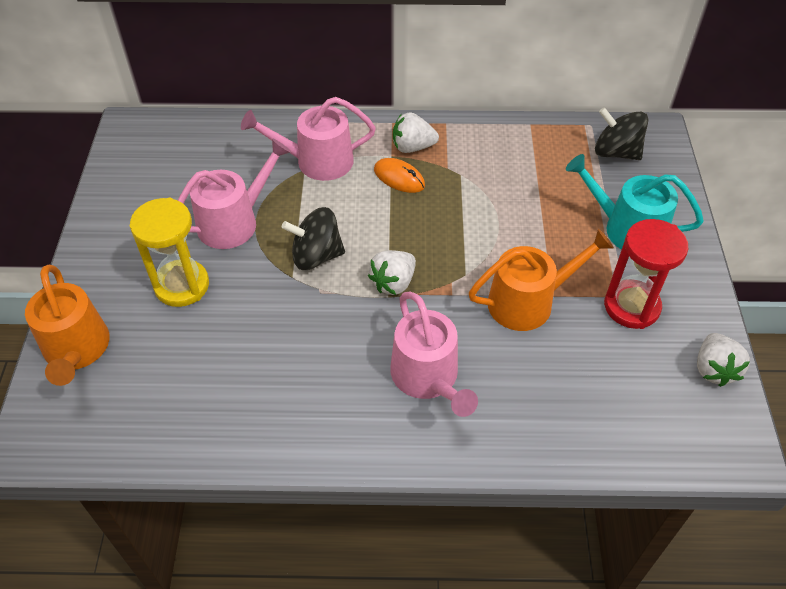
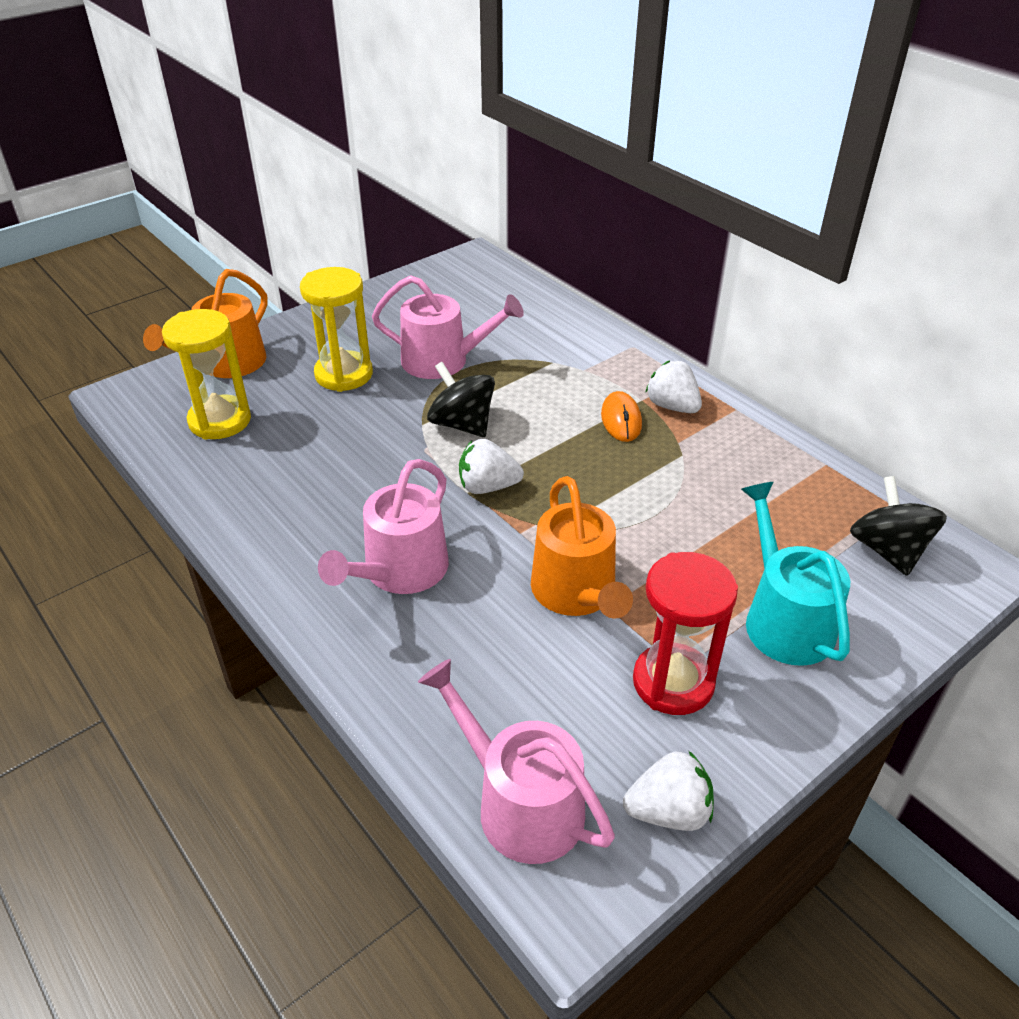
camera: 50 degrees right, 10 degrees down
pink watering can [241,97,376,181] -> pink watering can moved to [418,659,615,864]
orange watering can [469,229,614,331] -> orange watering can turned 45 degrees clockwise [531,476,633,619]
white strawberry [697,333,750,387] -> white strawberry turned 150 degrees counterclockwise [623,751,714,831]
none -> yellow hourglass [162,309,251,440]

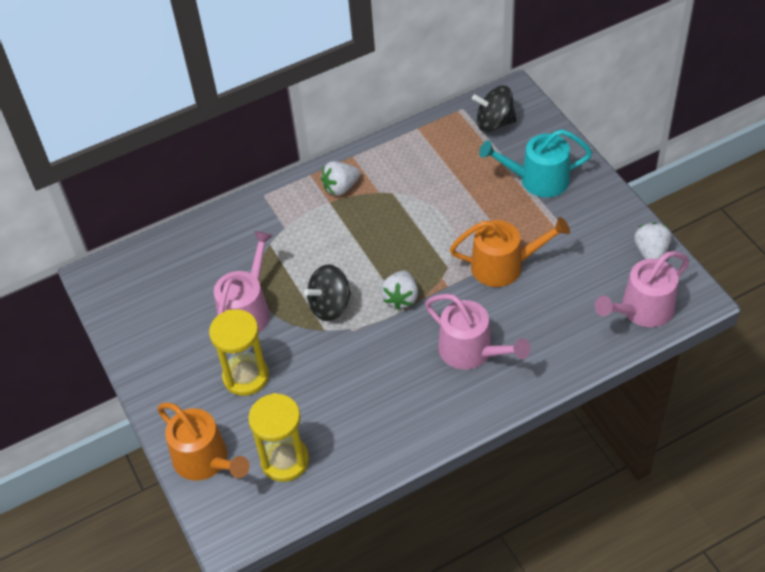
camera: 75 degrees left, 10 degrees up
orange mouse [601,391,642,442] -> none
red hourglass [633,552,738,715] -> none

